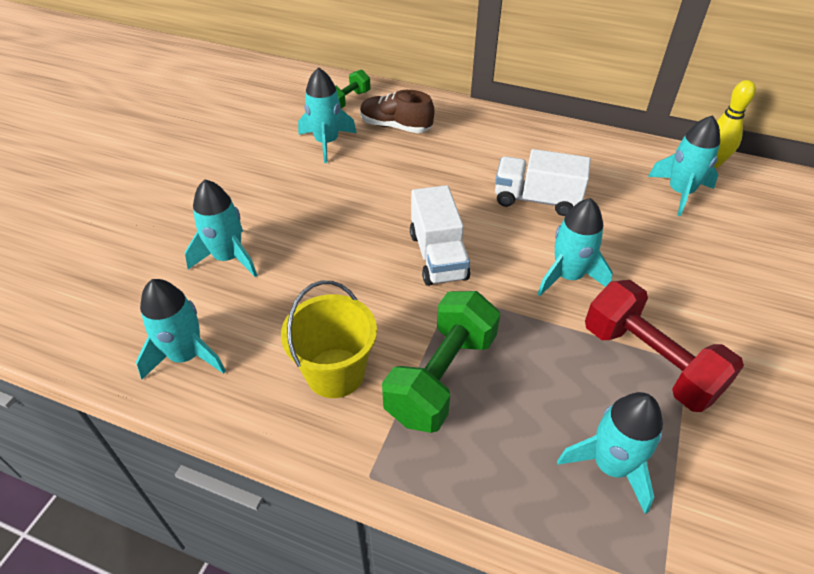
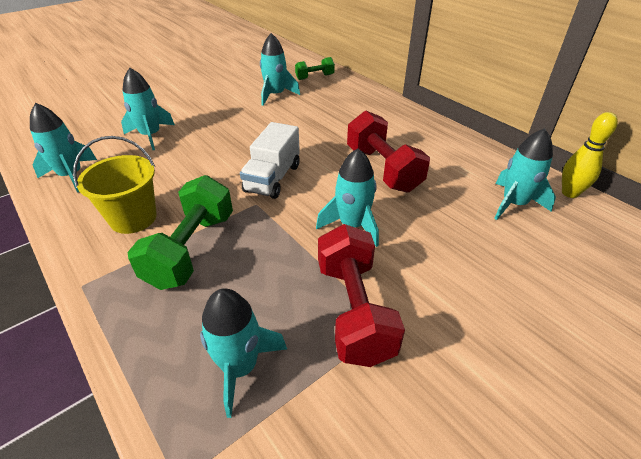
camera: 30 degrees right, 5 degrees down
brown shoe [360,90,434,133] -> none
green dumbbell [382,291,500,433] -> green dumbbell turned 45 degrees counterclockwise [127,175,233,290]
white truck [495,149,591,216] -> red dumbbell [347,110,430,193]

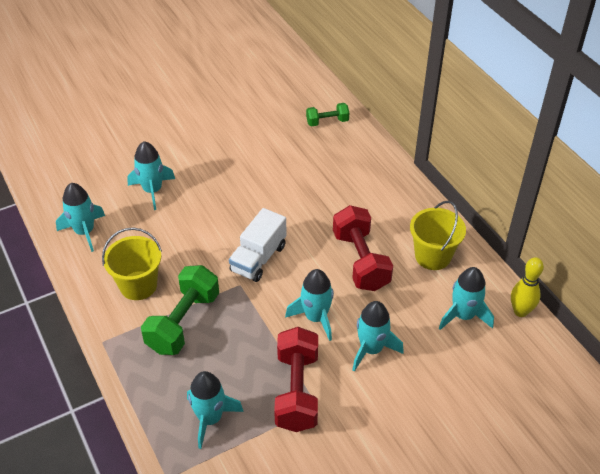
camera: 10 degrees right, 5 degrees up
turquoise rocket [260,33,300,106] -> turquoise rocket moved to [352,301,404,372]
none -> yellow bucket [410,201,466,270]

